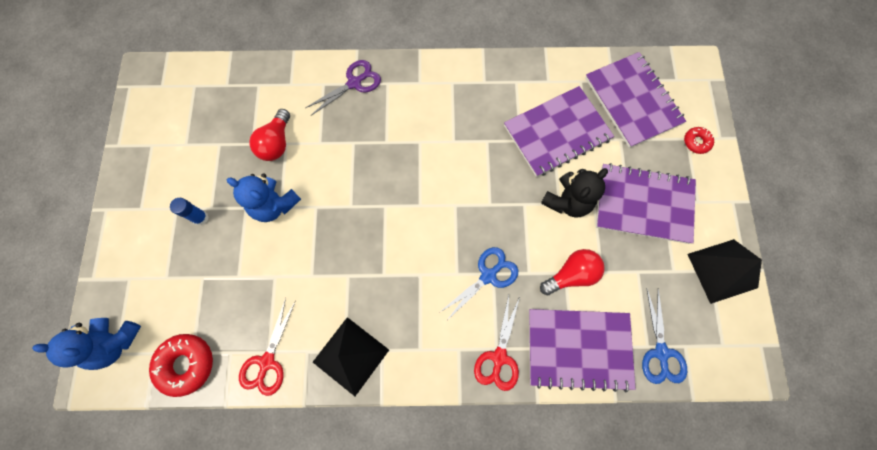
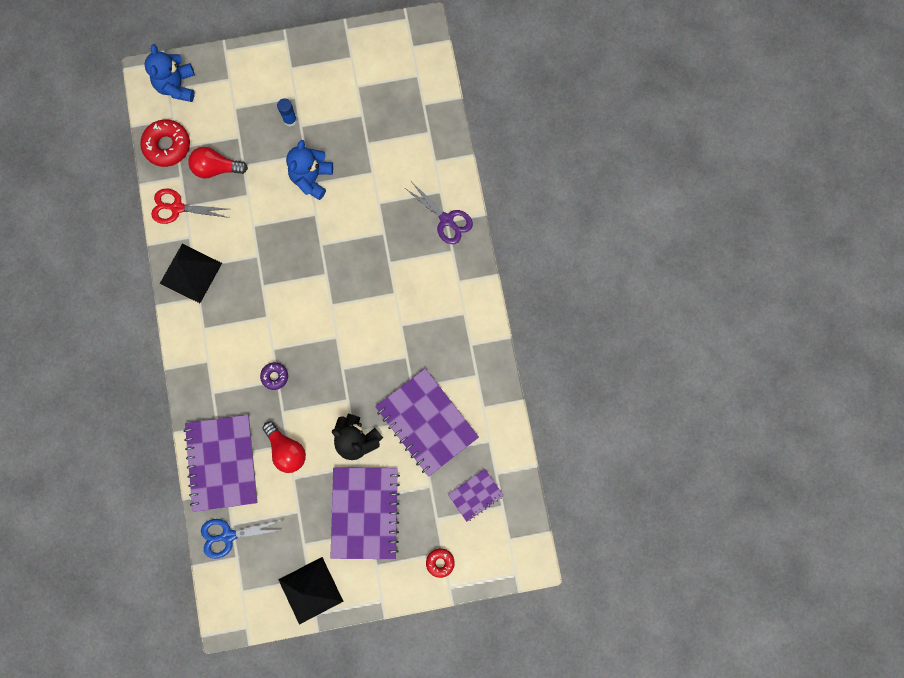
camera: 80 degrees right, 5 degrees up
red light bulb [249,109,290,161] -> red light bulb moved to [188,147,248,179]
blue scissors [440,247,518,320] -> purple donut [260,362,288,390]
red scissors [474,295,520,391] -> none
purple notebook [585,52,686,148] -> purple notebook [448,469,504,522], size x0.51

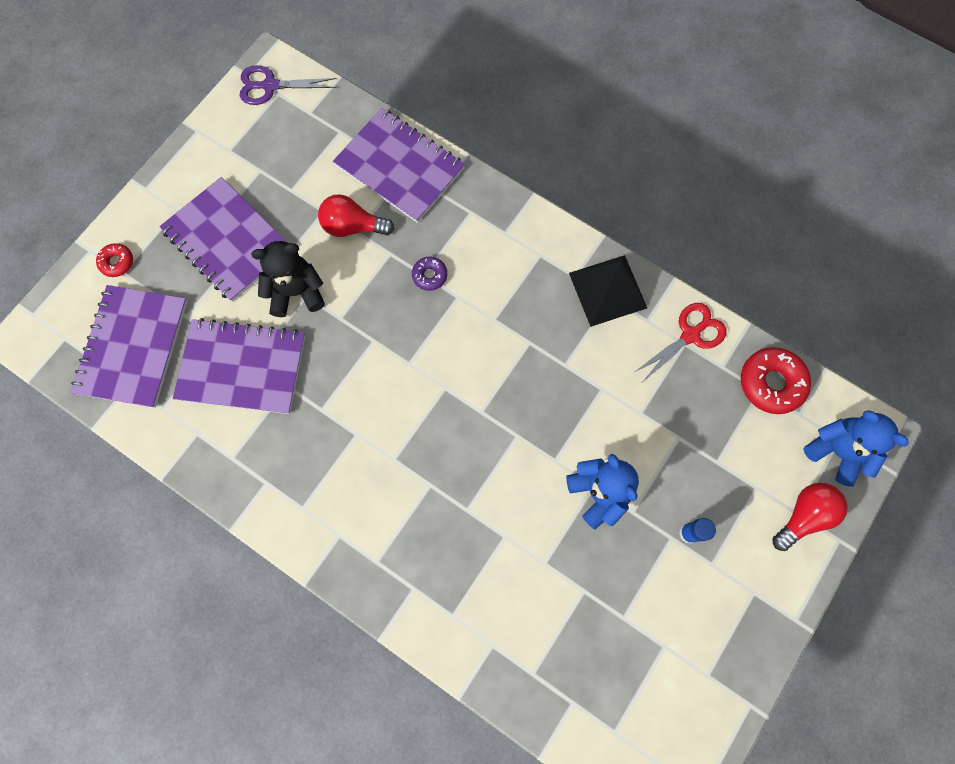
camera: 135 degrees right, 5 degrees down
red light bulb [188,147,248,179] -> red light bulb moved to [772,483,848,551]
blue scissors [201,519,285,559] -> none
black pyramid [278,557,344,625] -> none
purple scissors [405,183,473,244] -> purple scissors moved to [240,65,337,105]
purple notebook [448,469,504,522] -> purple notebook [71,285,187,408], size x1.96

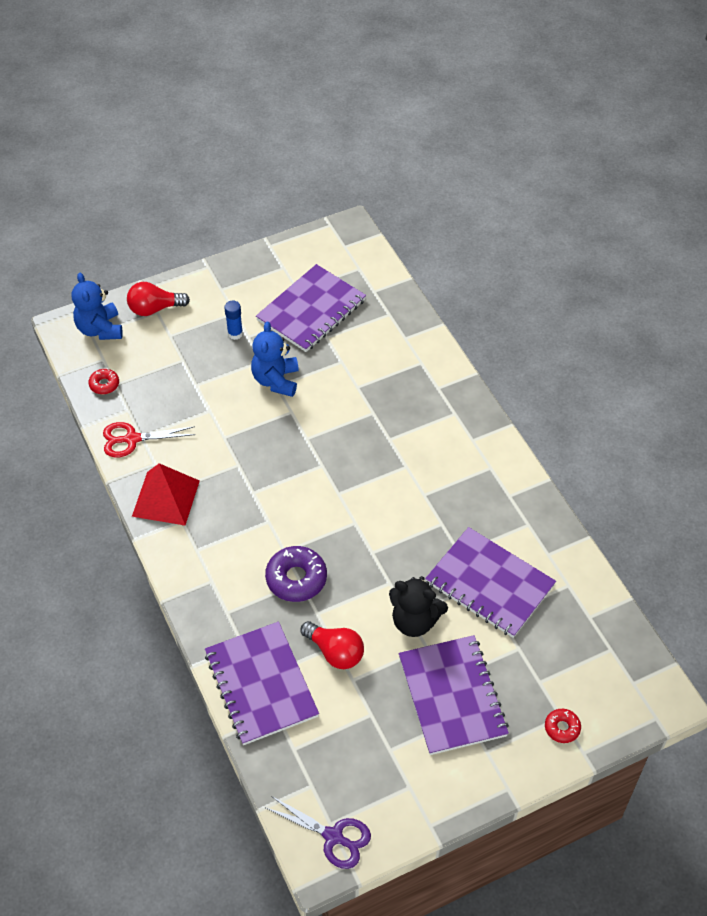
camera: 150 degrees left, 20 degrees down
purple notebook [71,285,187,408] -> purple notebook moved to [256,264,366,352]
purple donut [412,257,447,291] -> purple donut [265,546,327,602], size x1.83
black pyramid [569,255,647,327] -> red pyramid [132,463,200,525]
red donut [741,347,811,414] -> red donut [88,369,119,394], size x0.55

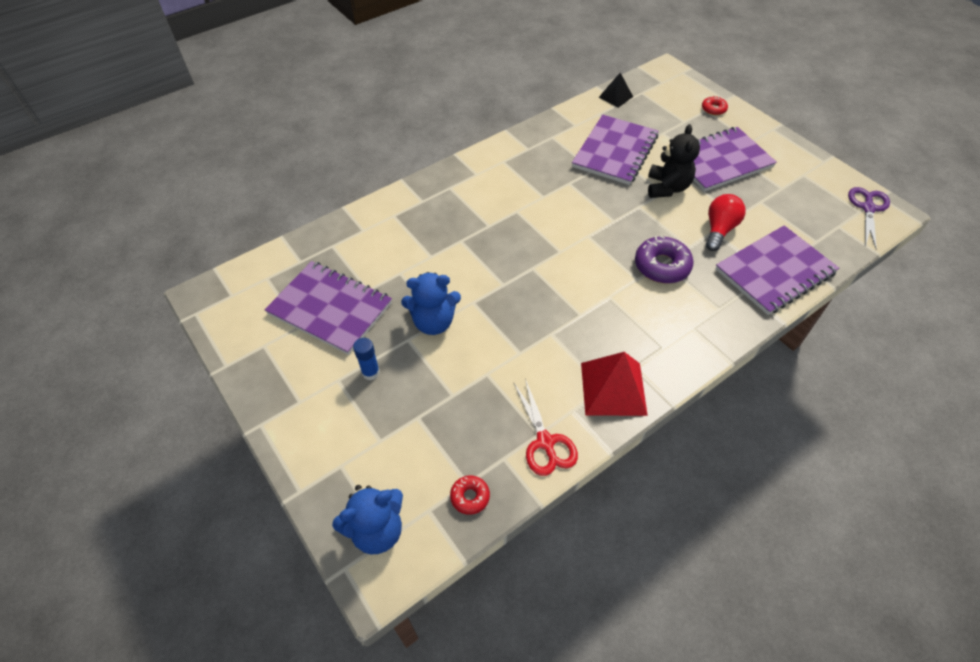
camera: 100 degrees left, 0 degrees up
red light bulb [127,282,190,316] -> none
none -> black pyramid [599,73,633,108]

